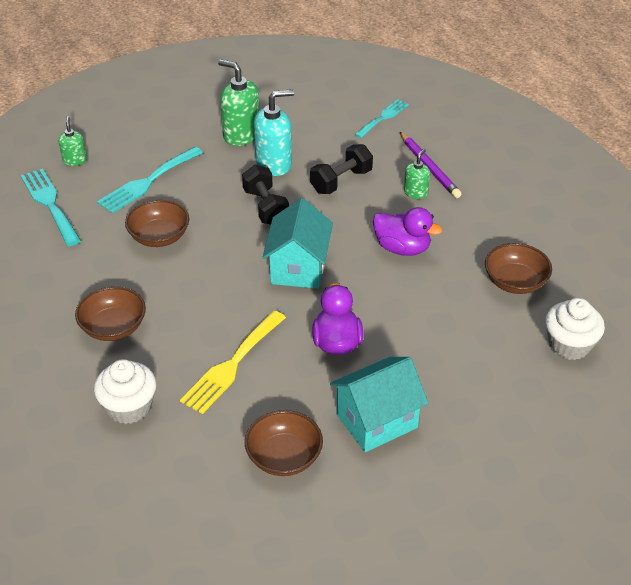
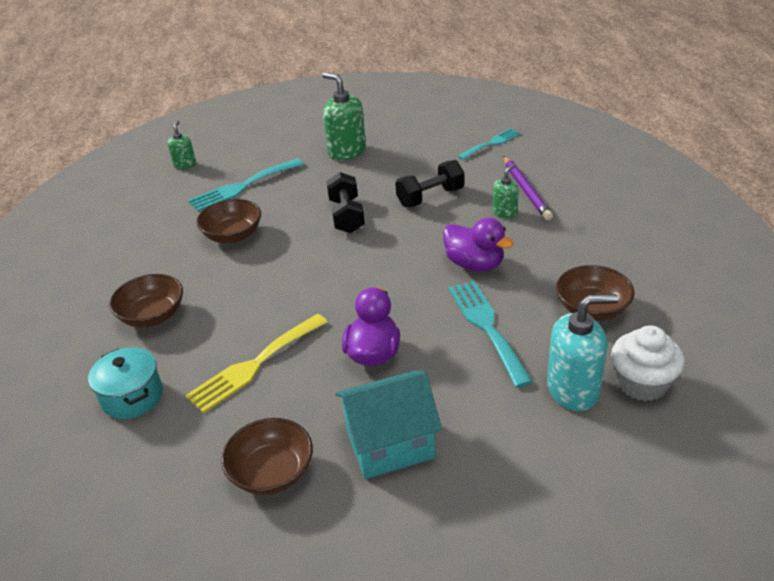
camera: 15 degrees right, 5 degrees down
turquoise fork [21,169,81,246] -> turquoise fork moved to [448,281,533,388]
white cupcake [94,359,156,424] -> turquoise pot [88,347,163,419]
turquoise soap dispenser [254,89,294,176] -> turquoise soap dispenser moved to [547,294,618,411]
turquoise house [262,198,333,289] -> none

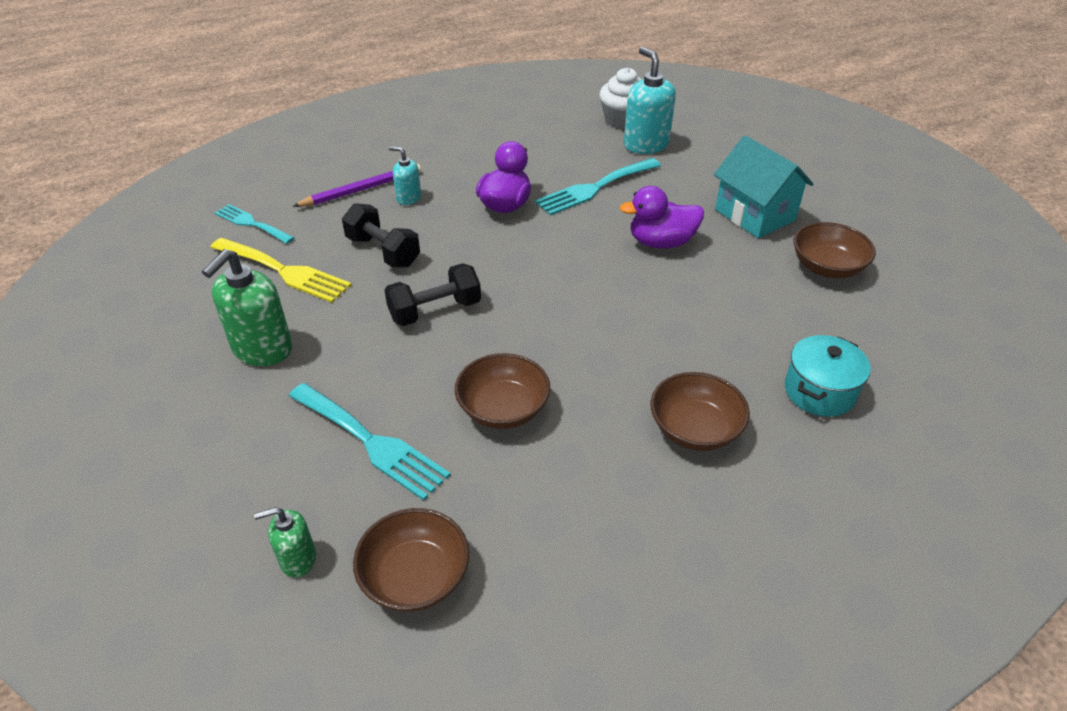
camera: 110 degrees left, 5 degrees up
yellow fork [185,314,327,413] -> yellow fork moved to [210,238,352,303]
green soap dispenser [492,164,519,219] -> turquoise soap dispenser [389,146,421,205]
brown bowl [556,265,635,321] -> brown bowl moved to [353,508,469,612]

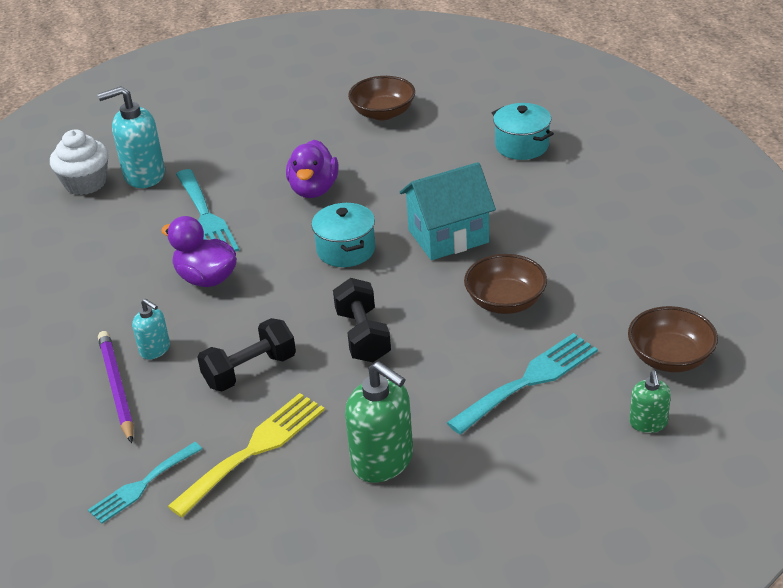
camera: 75 degrees left, 5 degrees down
turquoise soap dispenser [389,146,421,205] -> turquoise soap dispenser turned 90 degrees counterclockwise [132,299,170,360]
brown bowl [651,372,750,451] -> none
turquoise house [714,135,814,238] -> turquoise house moved to [400,162,496,260]
none -> turquoise pot [312,203,375,267]

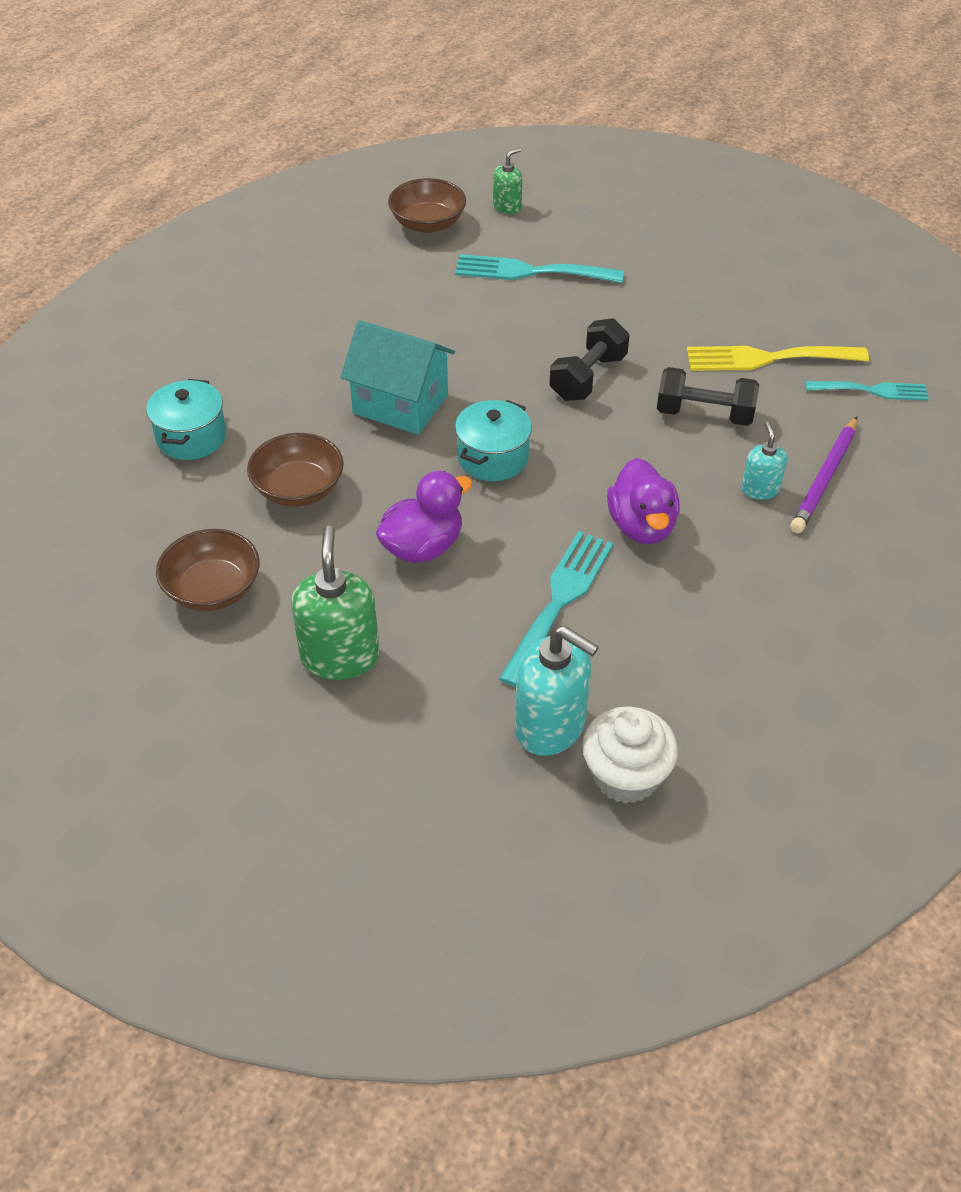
camera: 135 degrees left, 10 degrees up
green soap dispenser [345,361,413,483] -> green soap dispenser moved to [291,526,380,680]
brown bowl [464,254,547,314] -> brown bowl moved to [247,433,344,507]

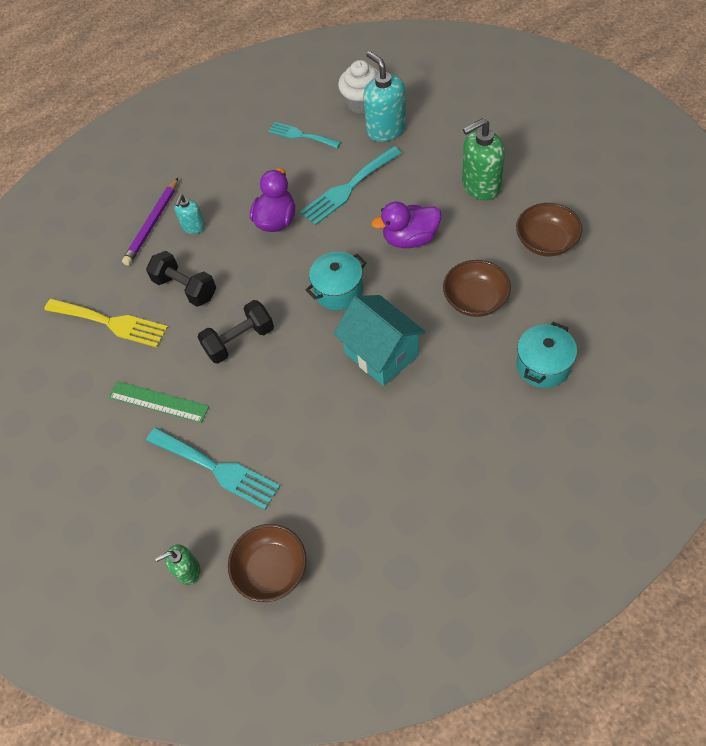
camera: 150 degrees left, 10 degrees up
green soap dispenser [291,526,380,680] -> green soap dispenser turned 45 degrees clockwise [462,118,505,200]
purple pencil [790,417,857,533] -> purple pencil turned 150 degrees clockwise [122,178,178,266]
turquoise fork [805,381,929,401] -> turquoise fork moved to [268,122,341,148]
none -> green ruler [109,381,209,423]

